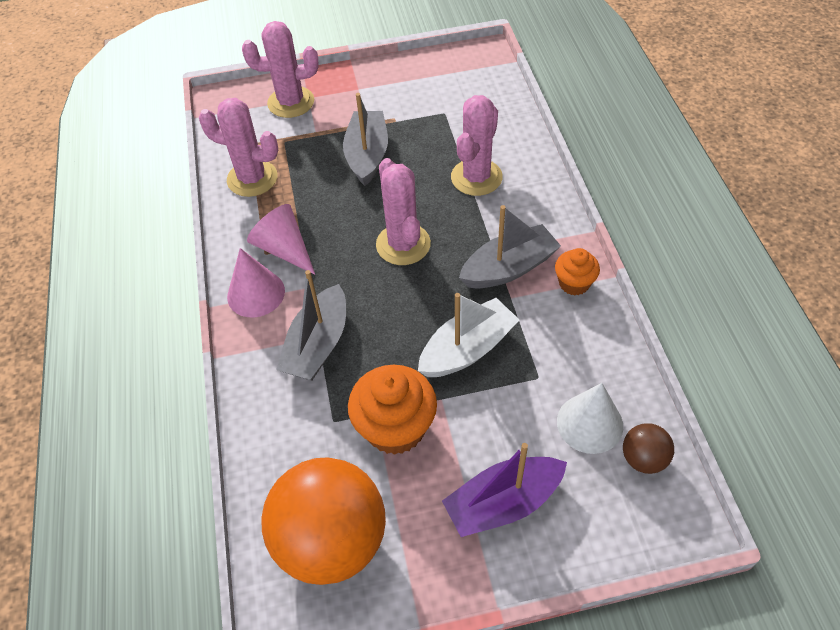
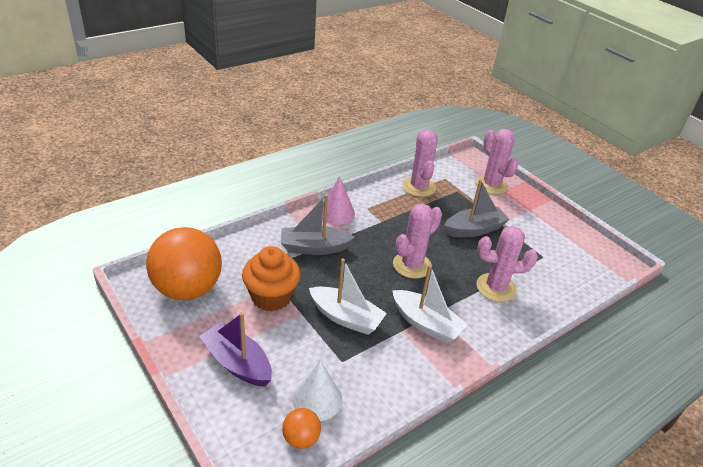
camera: 60 degrees right, 15 degrees down
pink cone [247,204,315,275] -> none
grey boat [459,205,561,289] -> white boat [392,265,468,344]
orange cupcake [555,248,600,295] -> none
brown ball [623,423,674,474] -> orange ball [282,408,321,449]

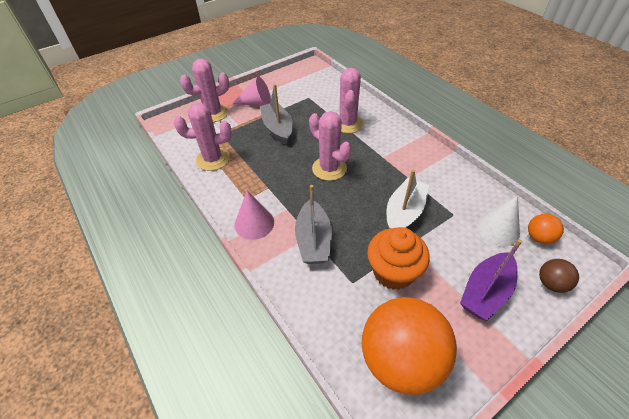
camera: 85 degrees left, 10 degrees up
white boat [392,265,468,344] -> none
none -> pink cone [232,76,271,106]
none -> brown ball [539,259,579,293]

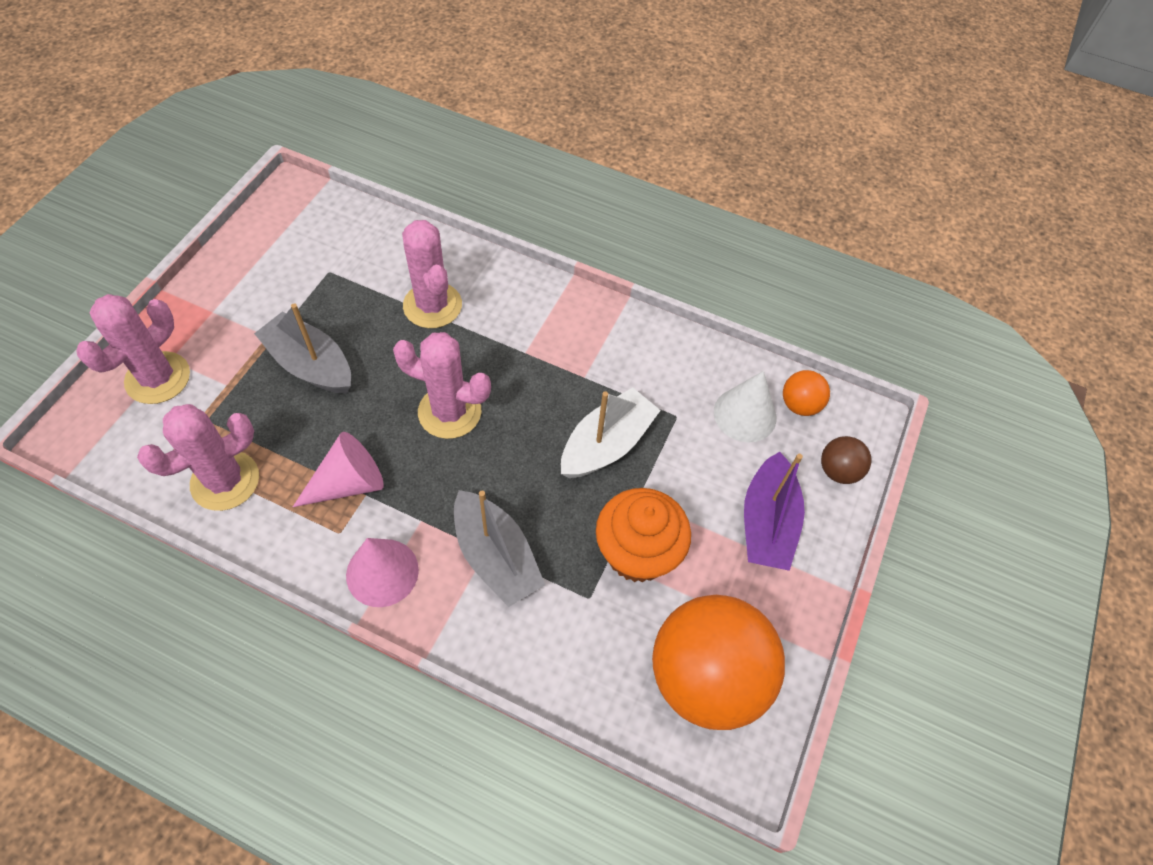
camera: 35 degrees left, 10 degrees up
pink cone [232,76,271,106] -> pink cone moved to [293,432,384,507]
white boat [387,169,429,228] -> white boat turned 45 degrees clockwise [561,388,661,478]

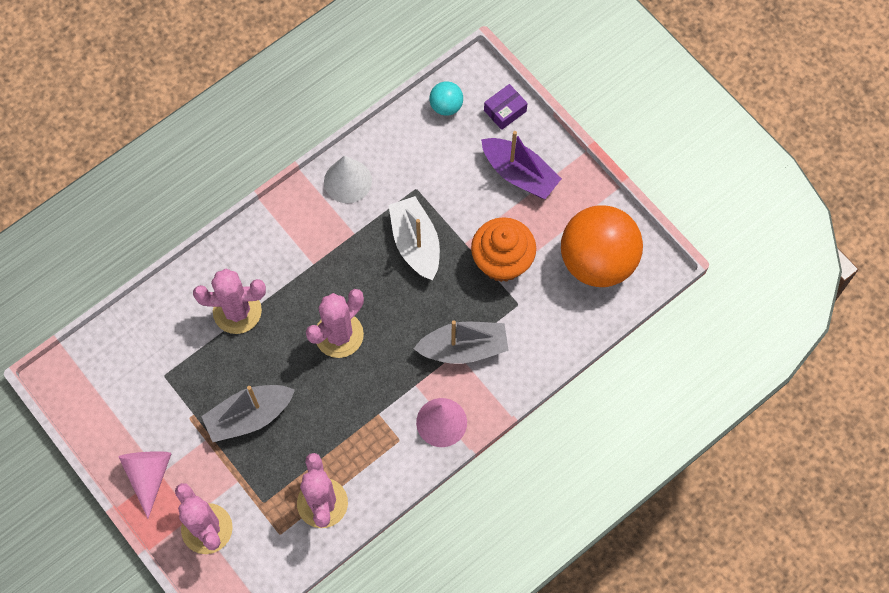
camera: 60 degrees left, 10 degrees up
pink cone [293,432,384,507] -> pink cone moved to [119,451,172,519]
white cone [714,371,777,442] -> white cone moved to [324,156,372,203]
orange ball [783,370,830,416] -> turquoise ball [429,81,463,116]
brown ball [821,436,872,484] -> purple box [484,84,528,130]

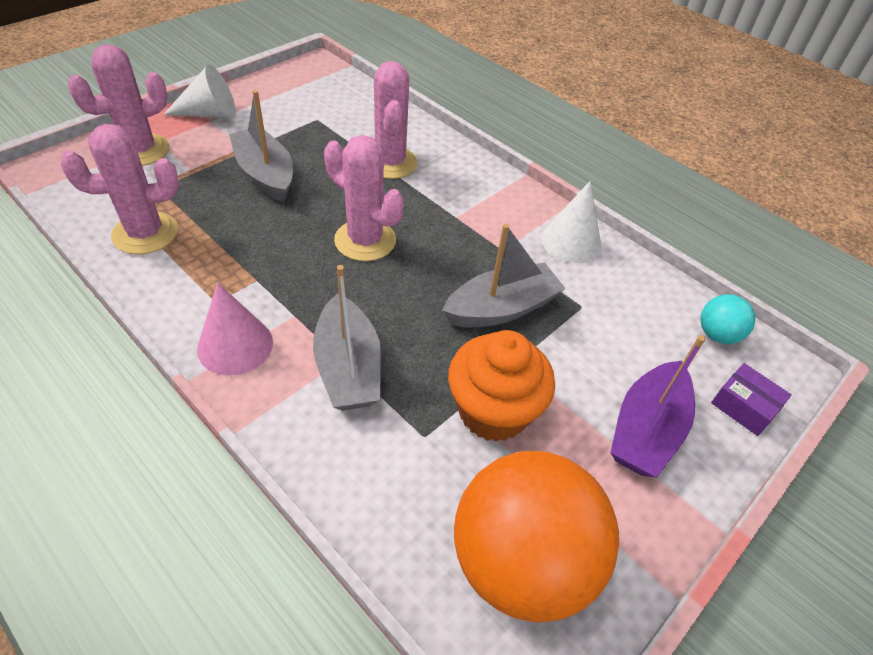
camera: 80 degrees right, 20 degrees down
pink cone [119,451,172,519] -> white cone [163,64,236,118]
white boat [389,196,440,280] -> grey boat [442,224,566,327]

